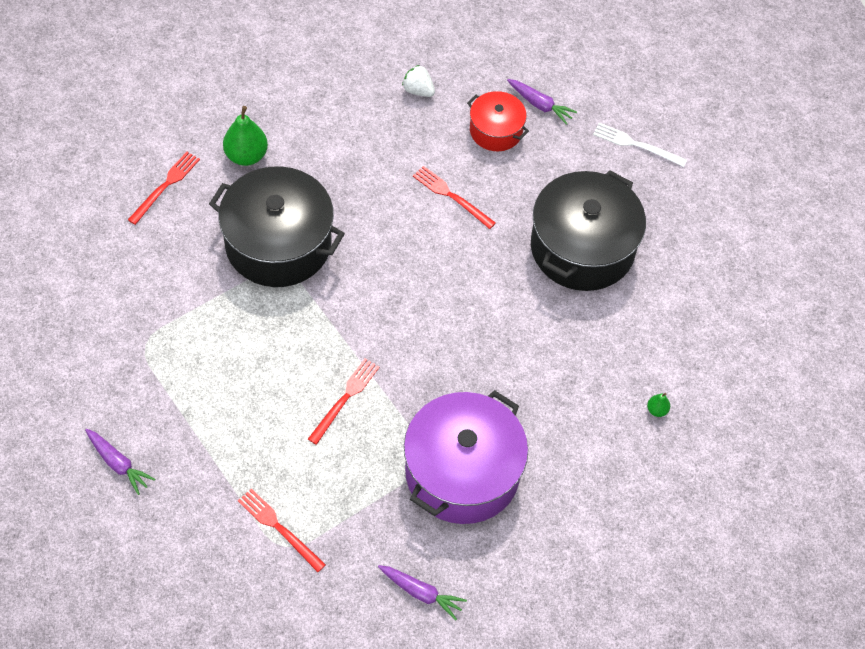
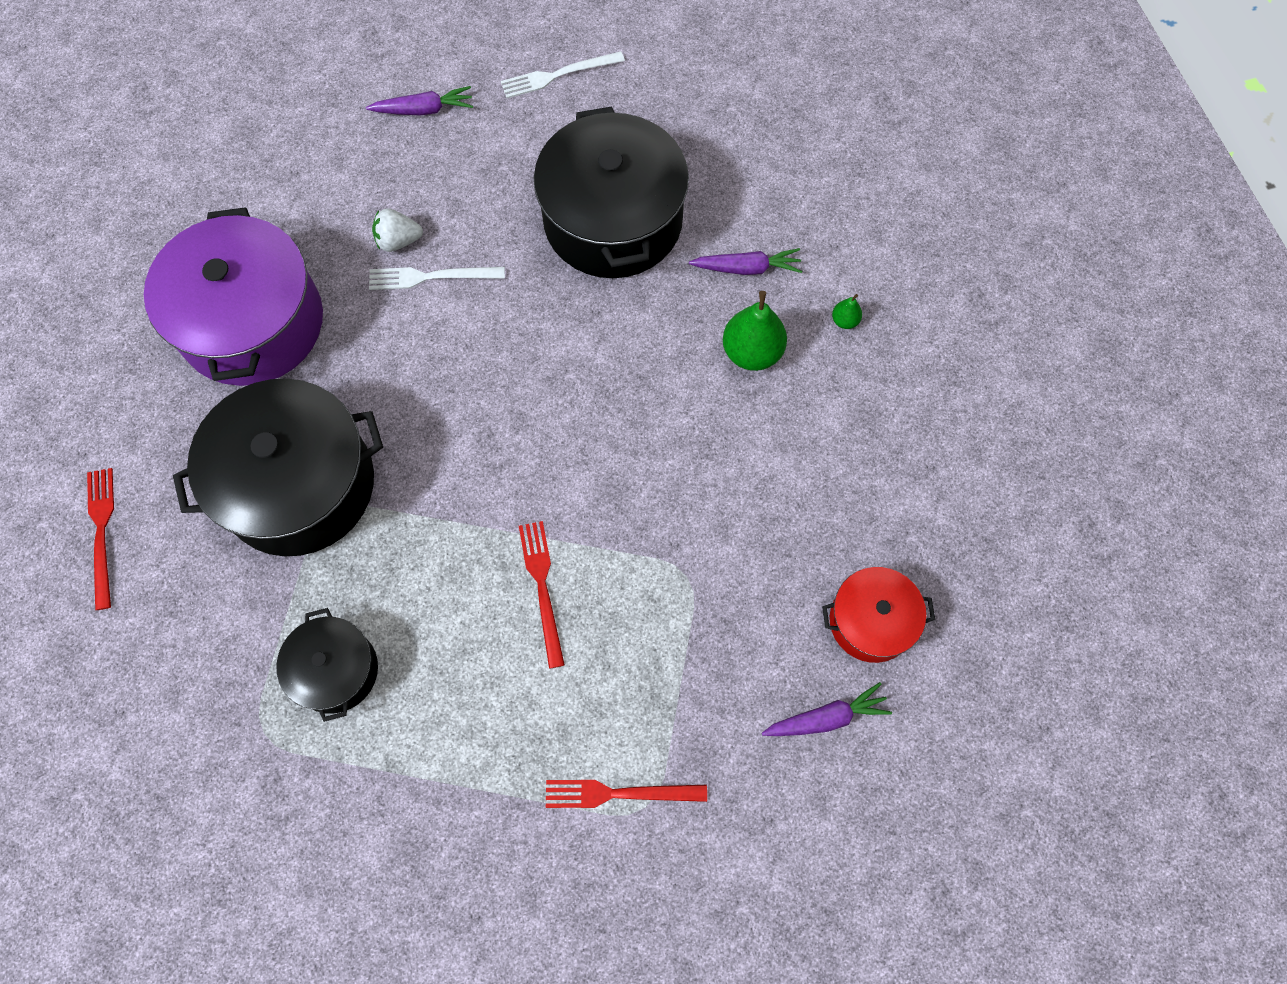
camera: 40 degrees left, 10 degrees up
purple carrot [85,429,155,495] -> purple carrot moved to [689,248,802,275]
green pear [223,106,268,166] -> green pear moved to [723,291,787,371]
white strawberry [402,65,435,97] -> white strawberry moved to [372,208,423,252]
purple pot [404,390,528,524] -> purple pot moved to [144,207,323,386]
red fork [413,166,496,229] -> white fork [369,267,505,290]
red pot [467,91,529,151] -> red pot moved to [822,567,935,663]
none -> black pot [276,608,378,722]

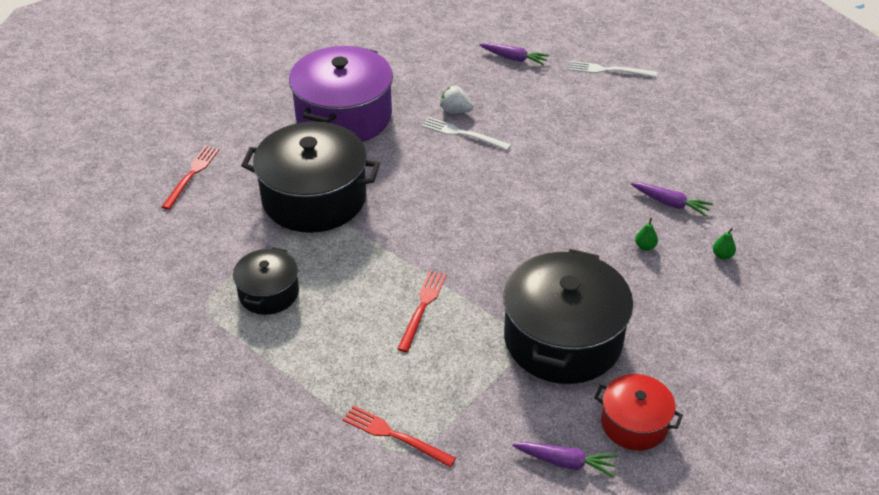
camera: 30 degrees right, 25 degrees down
black pot [534,106,689,278] -> black pot moved to [503,249,633,384]
green pear [723,291,787,371] -> green pear [635,218,658,251], size x0.48

